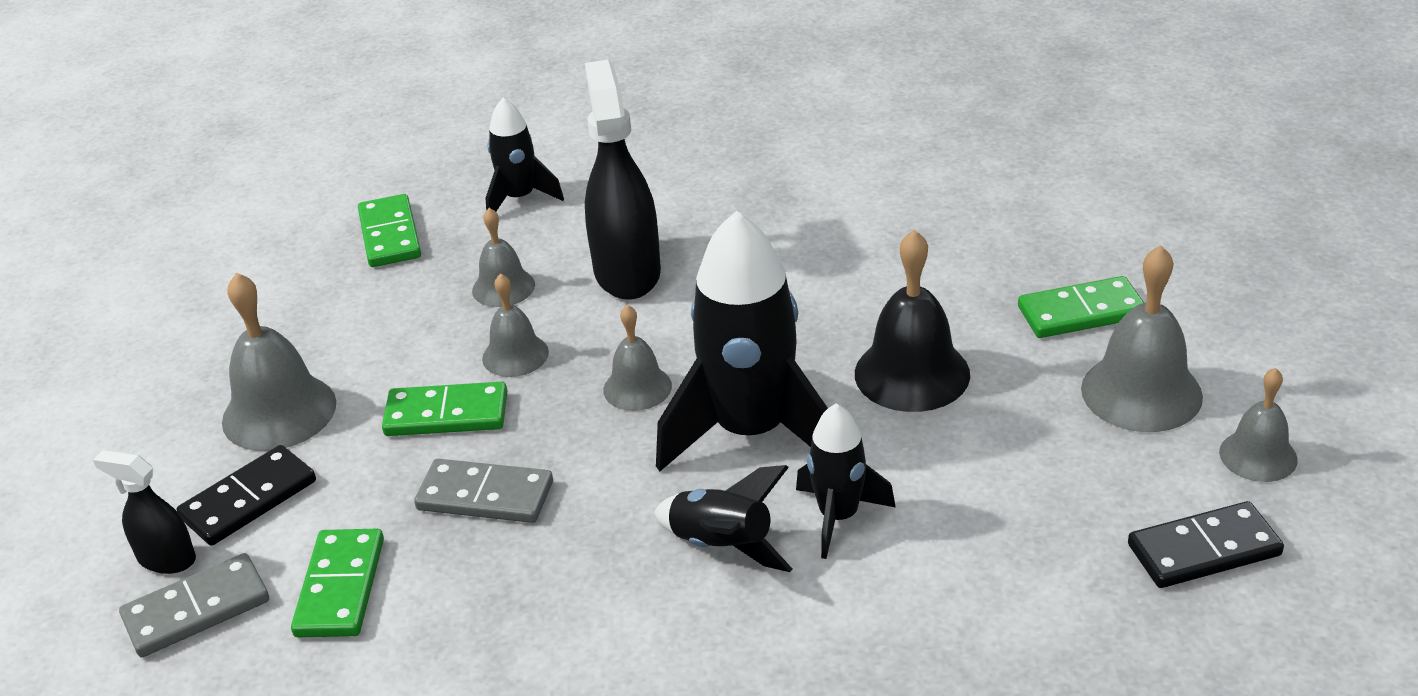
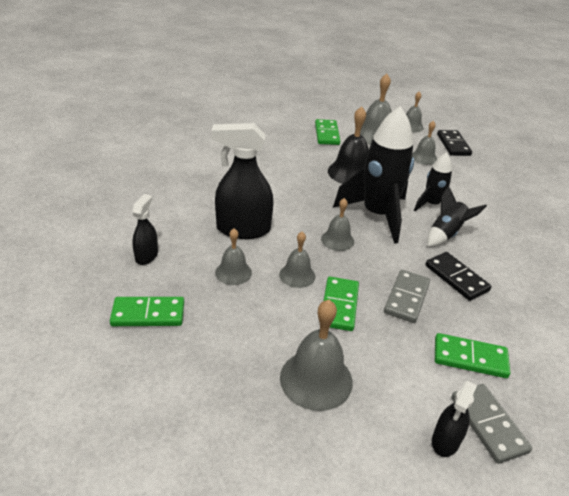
camera: 85 degrees left, 0 degrees up
black domino [177,445,316,546] -> black domino moved to [425,252,492,301]
black rocket [485,98,564,211] -> black spray bottle [132,194,158,265]
none -> grey bell [412,121,437,165]

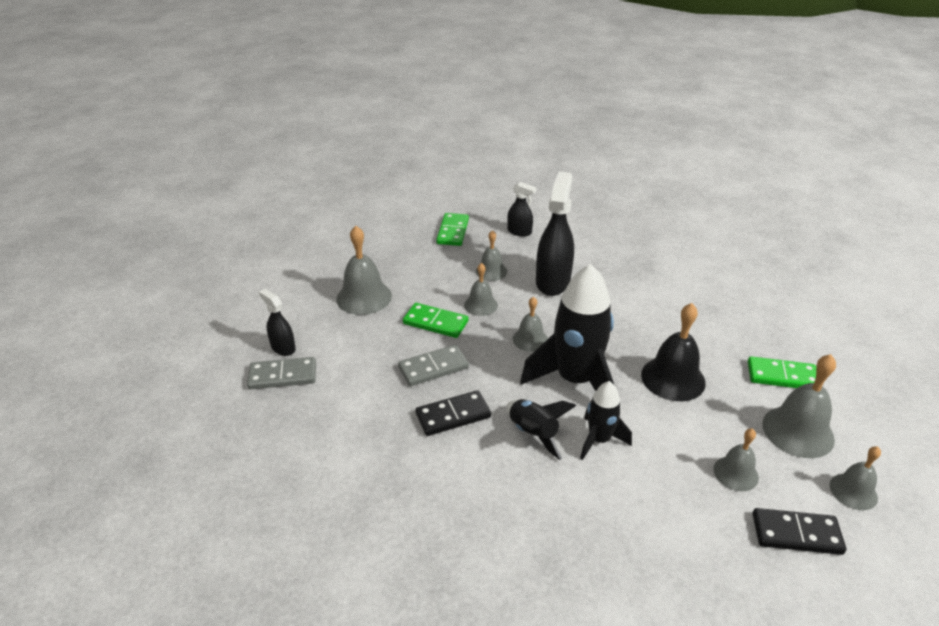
camera: 105 degrees right, 0 degrees up
grey domino [384,270,430,323] -> grey domino turned 60 degrees counterclockwise [398,345,469,386]
green domino [435,333,511,378] -> none

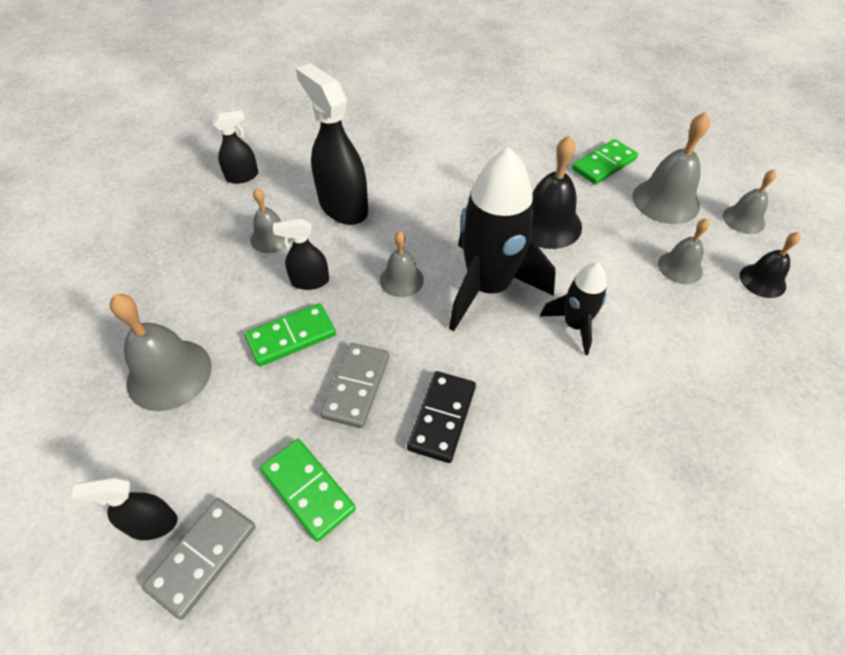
camera: 50 degrees left, 15 degrees up
green domino [436,213,469,246] -> green domino moved to [260,439,356,542]
grey bell [464,263,498,316] -> black spray bottle [273,219,329,290]
black rocket [506,399,576,460] -> none
black domino [753,508,846,555] -> black bell [740,232,801,298]

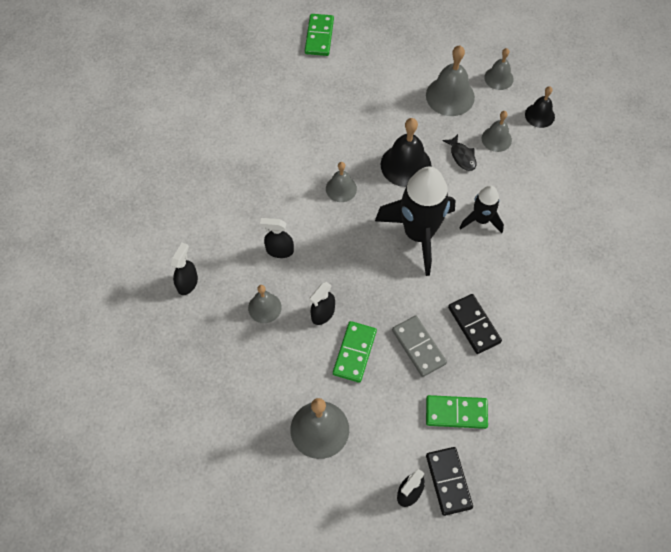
camera: 45 degrees left, 10 degrees up
grey domino [142,498,256,620] -> black domino [426,447,473,516]
black spray bottle [296,63,368,225] -> black spray bottle [260,218,294,258], size x0.53
grey bell [380,231,424,297] -> grey bell moved to [326,162,357,202]
green domino [572,139,638,185] -> green domino moved to [305,14,334,56]
none -> black fish [442,134,476,171]

